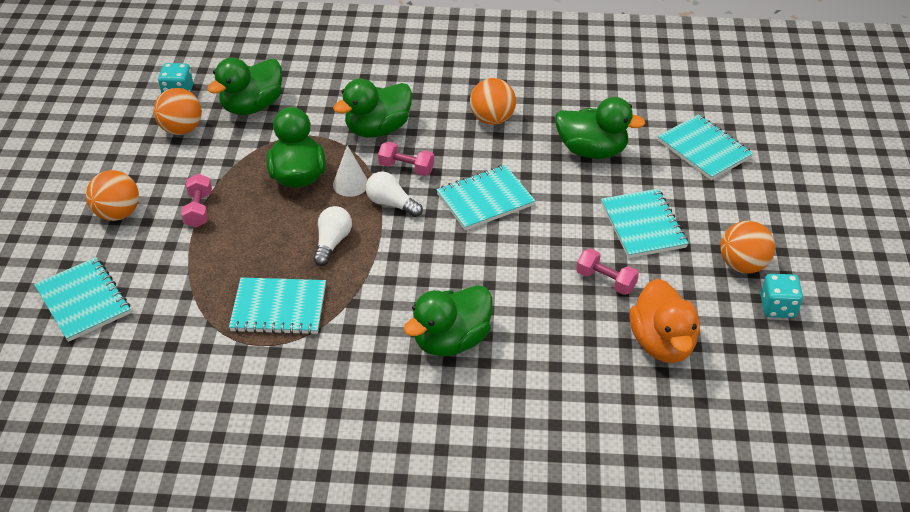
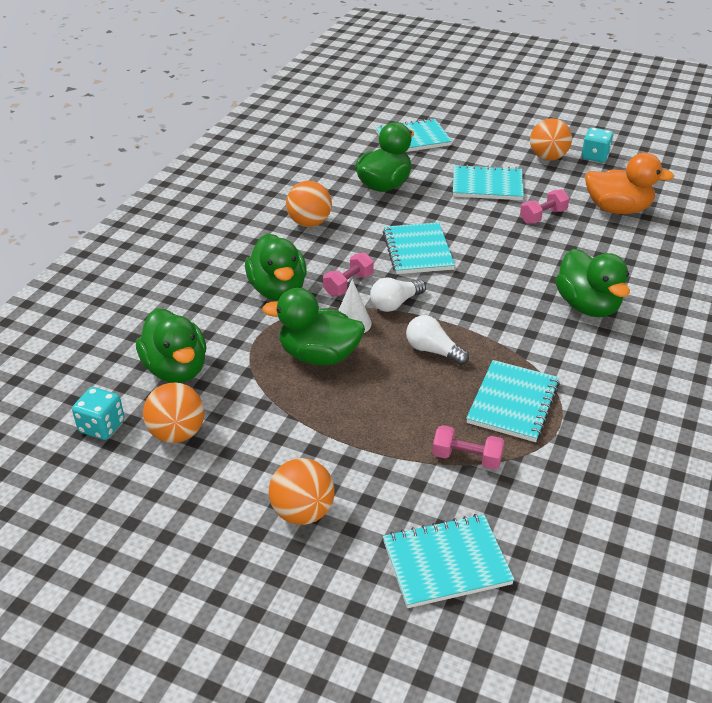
camera: 70 degrees left, 5 degrees down
pink dumbbell [181,174,212,228] -> pink dumbbell moved to [432,425,505,470]

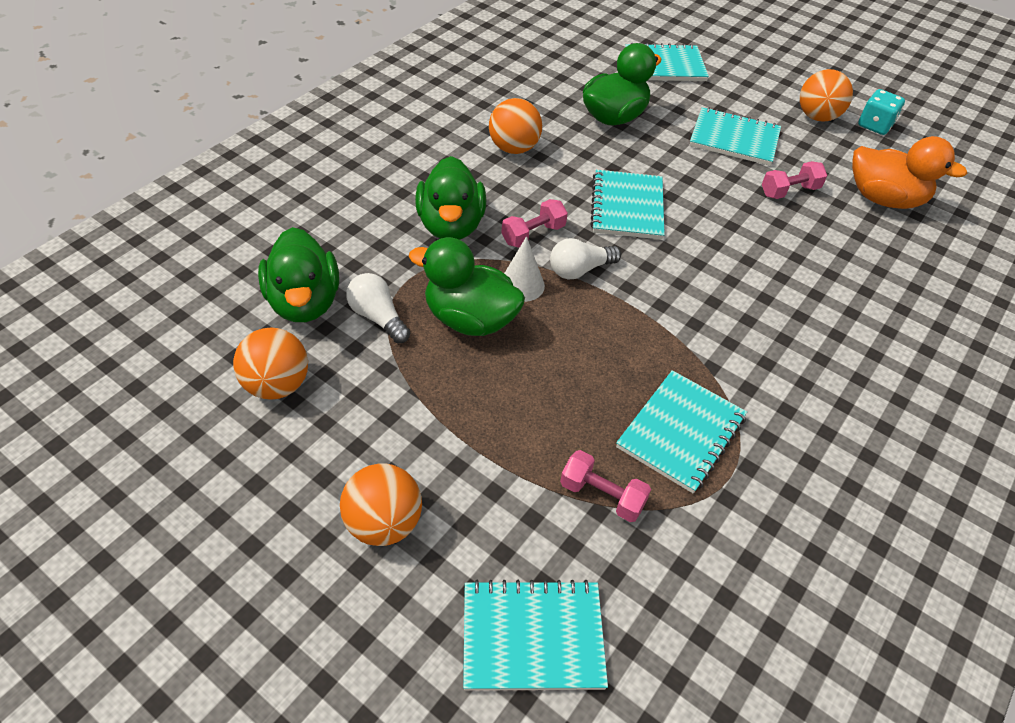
camera: 10 degrees right, 10 degrees up
turquoise dice [72,387,125,440] -> none
white light bulb [406,315,469,365] -> white light bulb moved to [346,273,410,343]
green duck [555,249,630,317] -> none

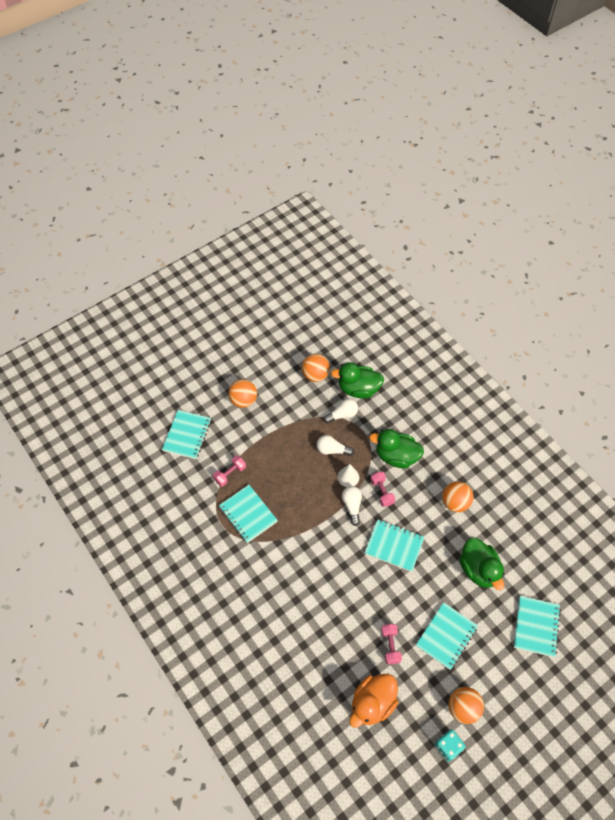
camera: 110 degrees right, 10 degrees up
green duck [409,237,525,336] -> white light bulb [317,435,354,456]

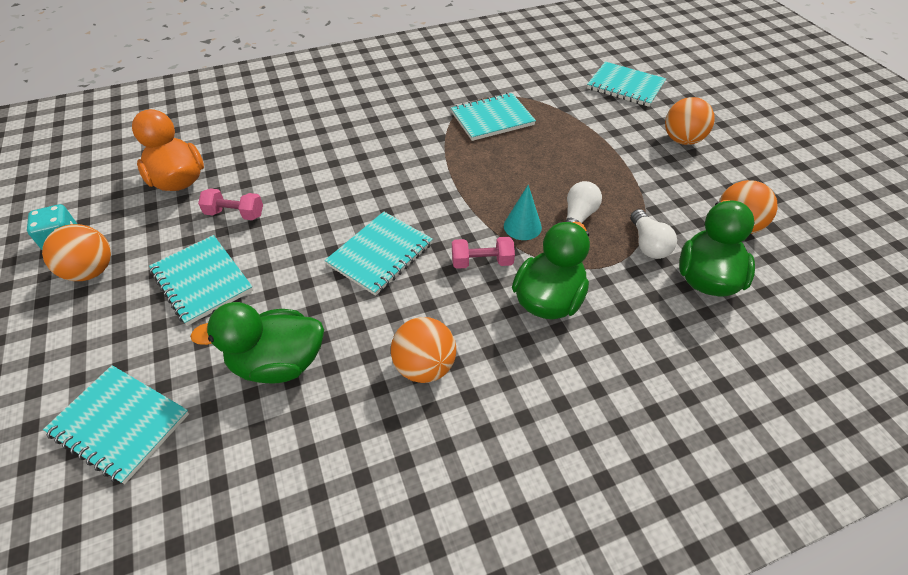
camera: 105 degrees right, 10 degrees down
pink dumbbell [213,455,246,487] -> none
white cone [337,464,359,487] -> turquoise cone [504,185,542,240]
white light bulb [342,486,362,526] -> none

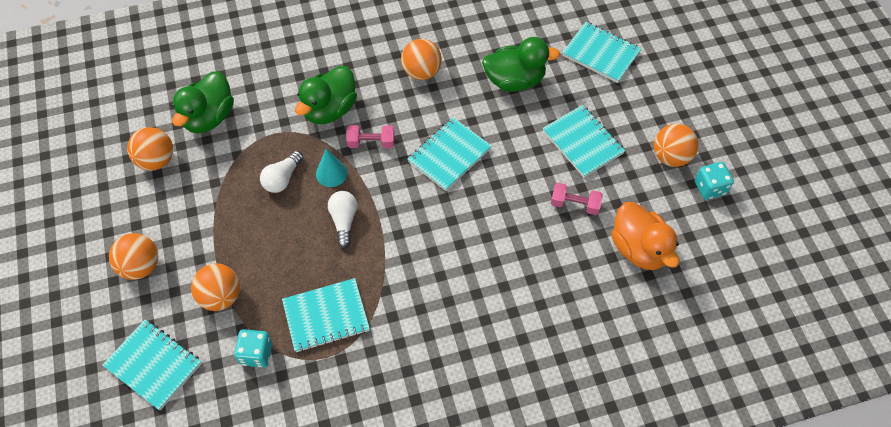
camera: 175 degrees left, 10 degrees up
white light bulb [631,209,677,259] -> white light bulb moved to [328,191,357,248]
none -> orange ball [191,263,240,311]
none -> turquoise dice [234,329,272,367]

